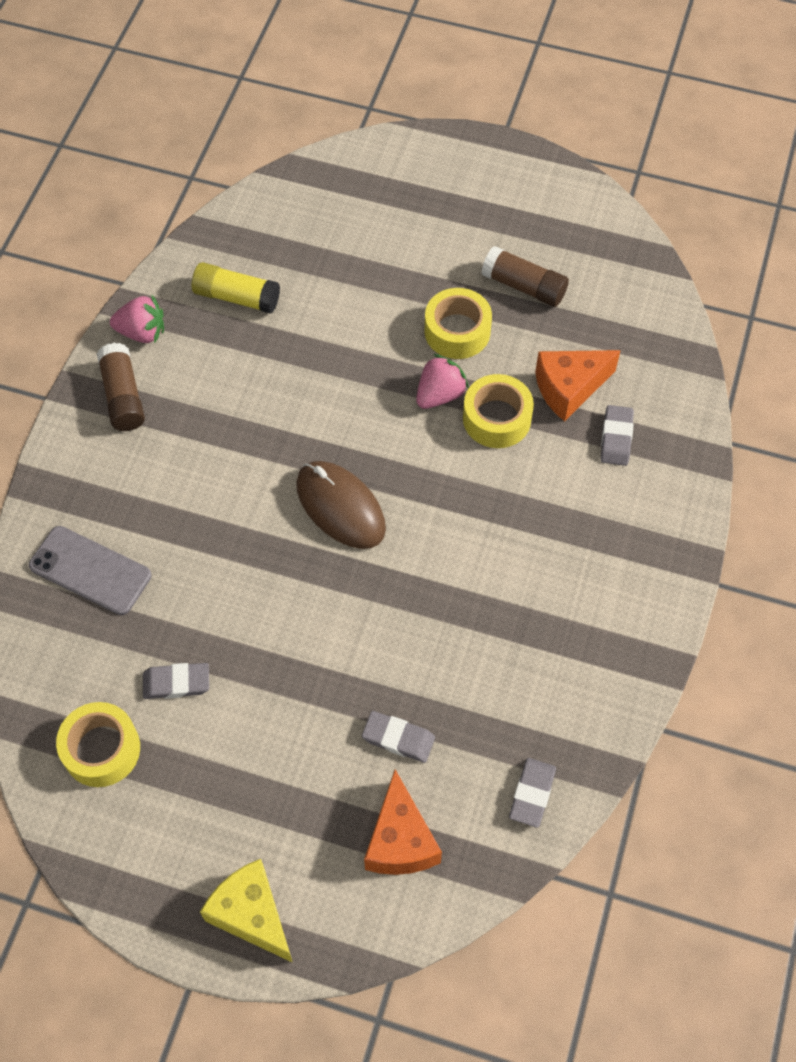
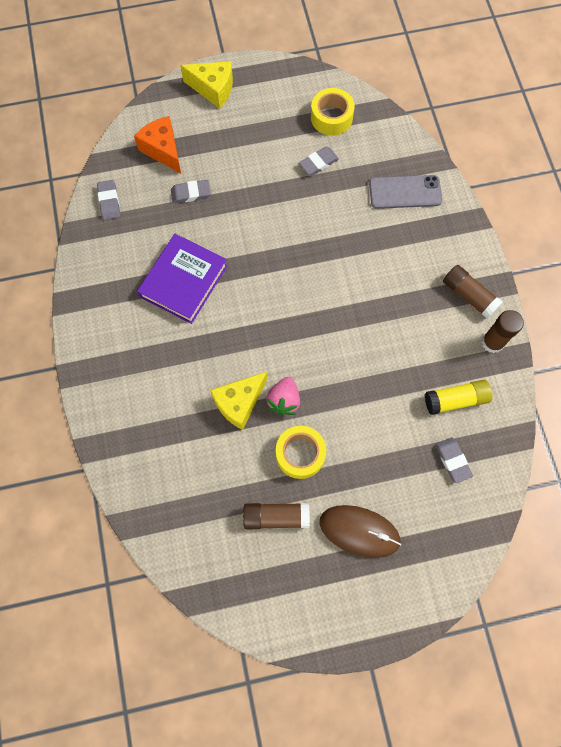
camera: 150 degrees right, 10 degrees up
pink strawberry [110,295,164,343] -> brown glue stick [482,310,524,353]
brown mouse [296,461,386,549] -> brown mouse moved to [320,505,401,558]
yellow tape [463,374,534,448] -> yellow cheese [210,372,267,430]
orange cheese [535,350,621,421] -> none
grey eraser [601,405,634,466] -> grey eraser moved to [435,437,473,483]
none -> purple book [137,234,228,324]

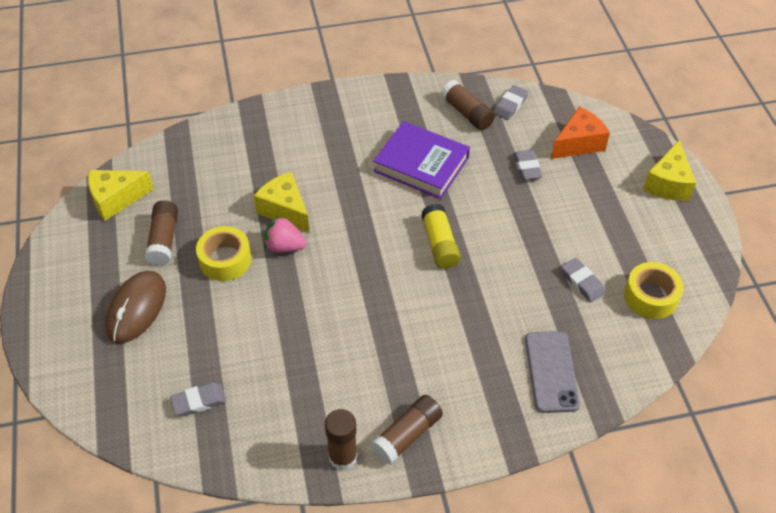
camera: 90 degrees right, 20 degrees down
grey eraser [97,180,120,220] -> grey eraser turned 45 degrees counterclockwise [493,85,528,120]
yellow glue stick [425,380,492,415] -> yellow glue stick moved to [421,204,461,269]
none -> yellow cheese [88,170,154,221]
none -> brown glue stick [441,80,495,130]

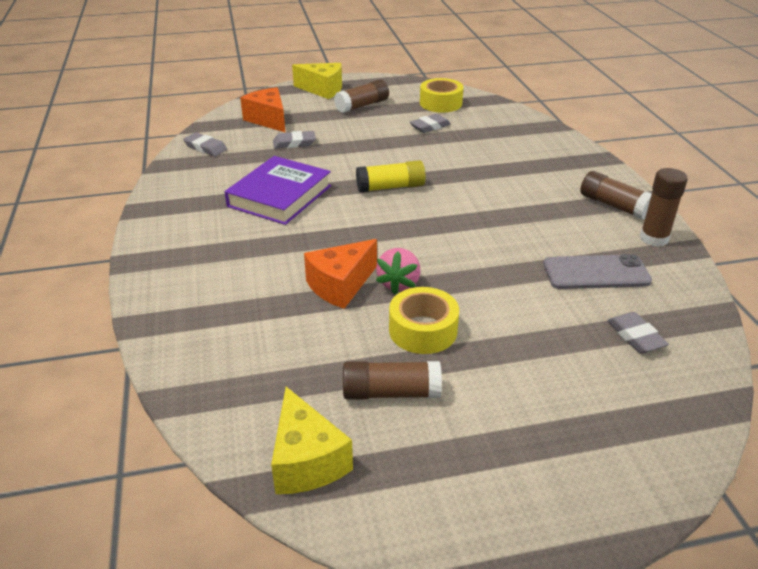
camera: 90 degrees left, 15 degrees down
brown mouse [105,271,166,344] -> none
yellow cheese [254,172,310,233] -> orange cheese [304,239,377,309]
brown glue stick [441,80,495,130] -> brown glue stick moved to [334,79,389,113]
grey phone [525,331,580,413] -> grey phone moved to [543,254,652,289]

